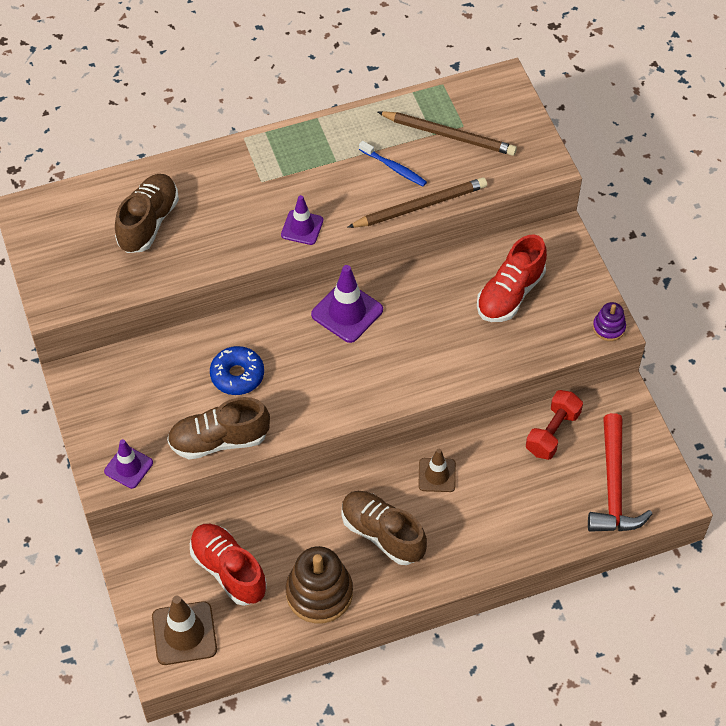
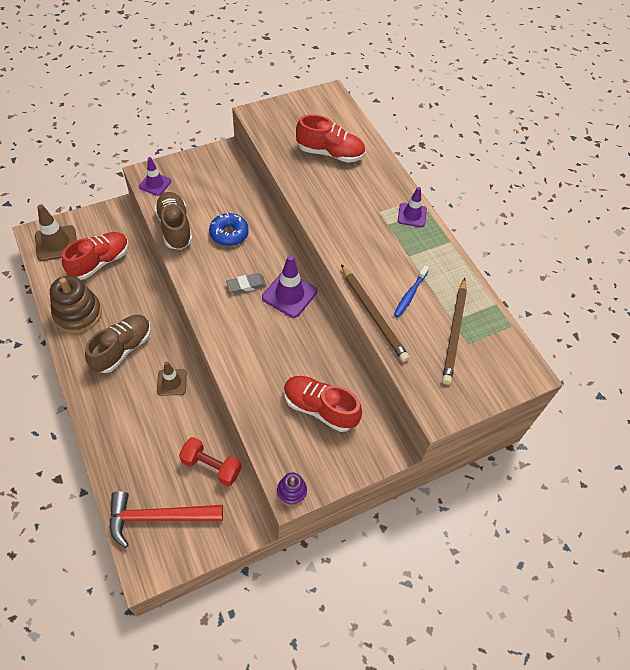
camera: 80 degrees right, 0 degrees up
brown shoe [115,174,179,253] -> red shoe [296,114,365,163]
purple traffic cone [281,195,323,245] -> purple traffic cone moved to [398,187,427,227]
none -> grey eraser [226,273,266,294]

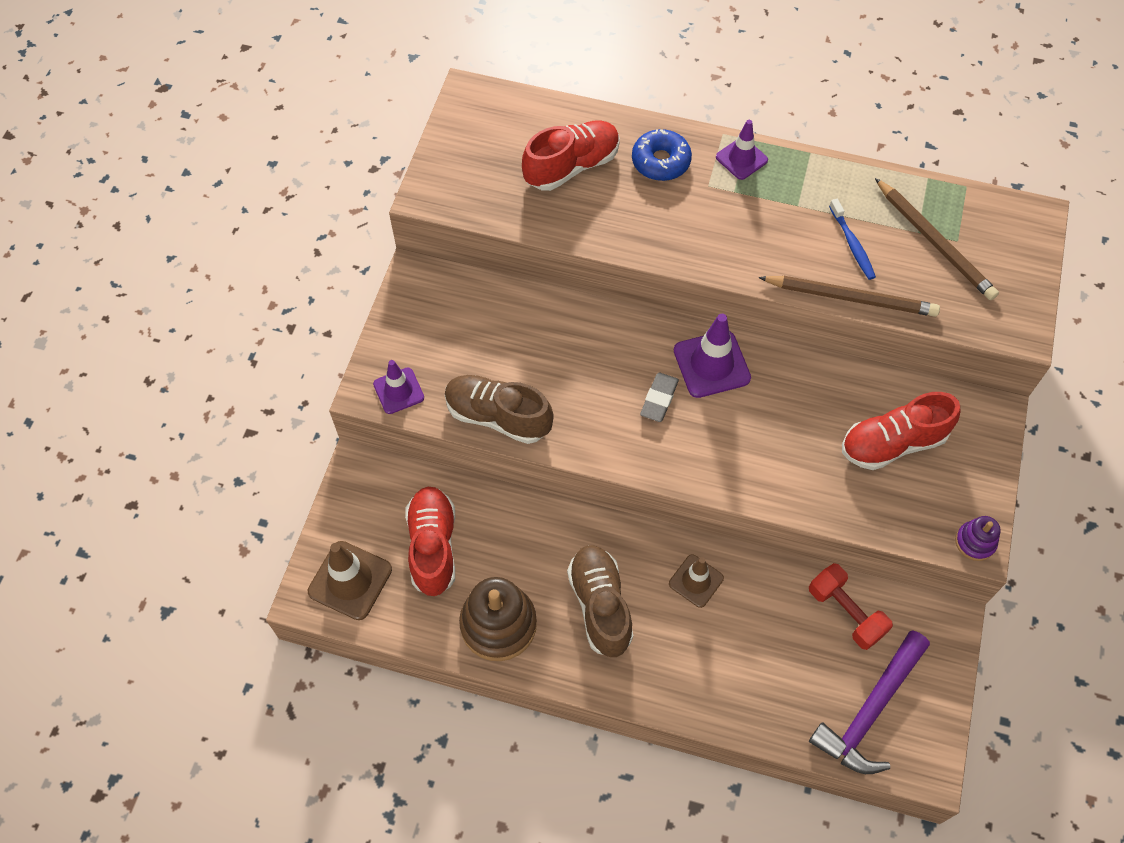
camera: 45 degrees left, 5 degrees up
red hammer [109,491,223,548] -> purple hammer [809,631,930,774]
red dumbbell [179,437,242,486] -> red dumbbell turned 75 degrees clockwise [809,563,893,650]
blue donut [209,213,249,246] -> blue donut moved to [632,129,692,181]

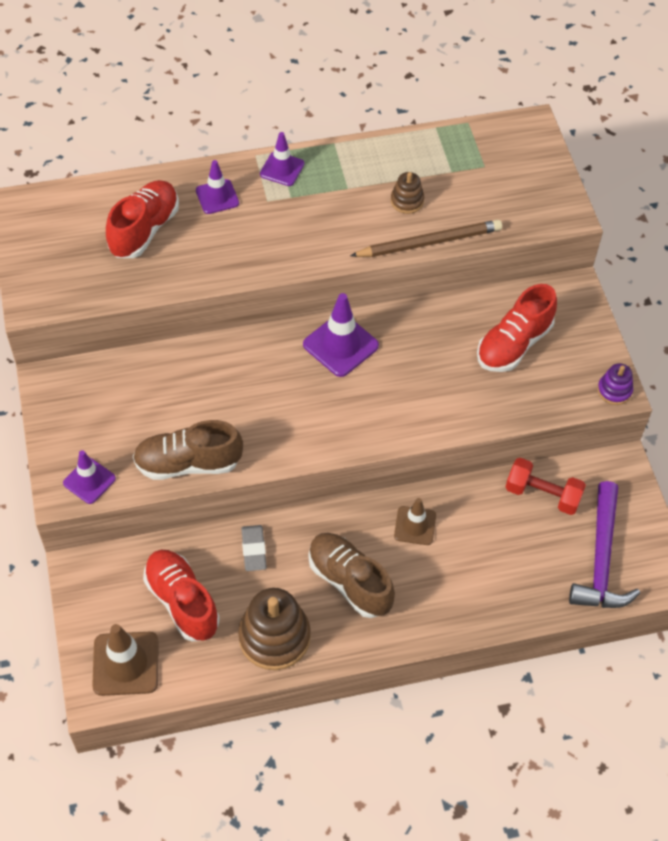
camera: 30 degrees left, 5 degrees down
blue donut [632,129,692,181] -> purple traffic cone [196,160,239,214]
grey eraser [640,372,679,422] -> grey eraser moved to [241,525,267,571]
blue toothbrush [829,199,876,280] -> brown stacking toy [391,172,424,214]
brown pencil [875,178,999,300] -> none

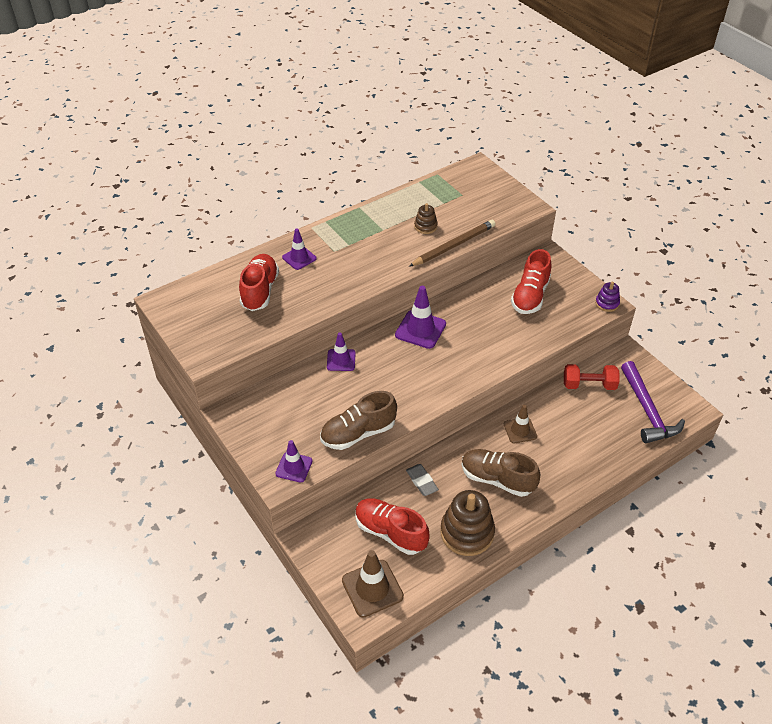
camera: 20 degrees left, 10 degrees down
purple traffic cone [260,132,304,186] -> purple traffic cone moved to [327,332,355,371]

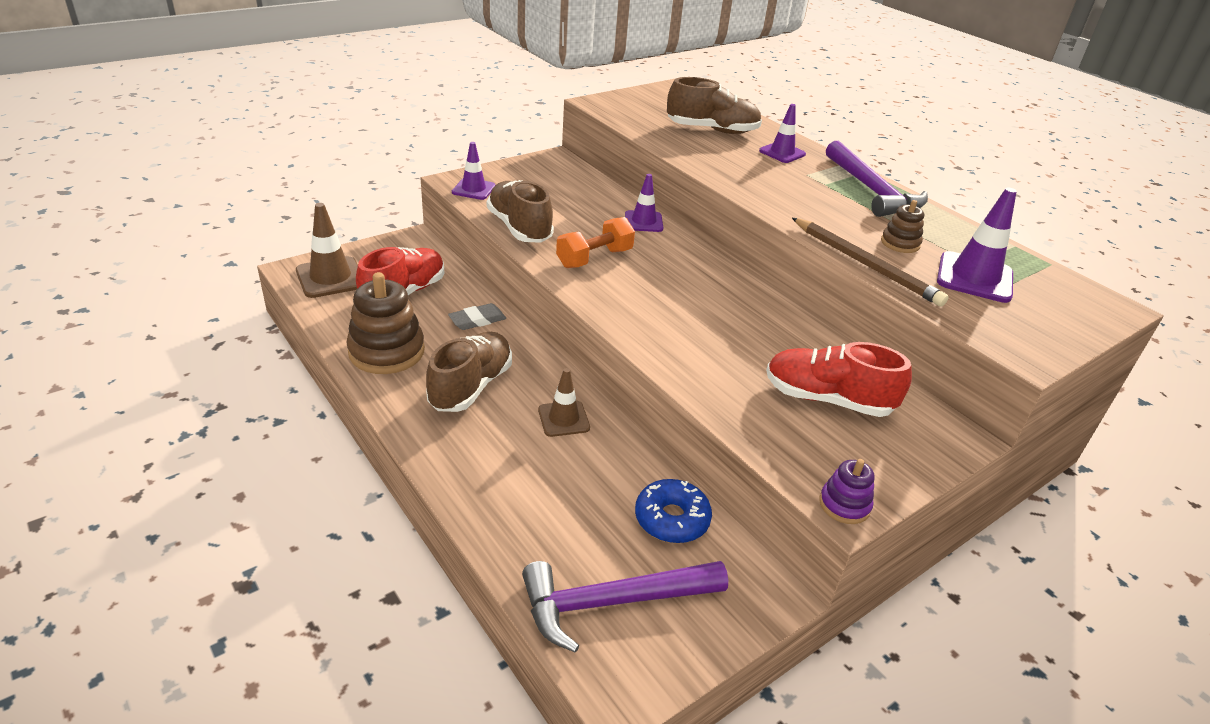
camera: 85 degrees right, 10 degrees down
red shoe [239,254,279,311] -> brown shoe [667,77,762,134]
purple traffic cone [395,286,446,349] -> purple traffic cone moved to [937,188,1017,303]
red dumbbell [564,364,620,390] -> blue donut [635,479,712,543]
none -> orange dumbbell [556,217,635,268]
none -> purple hammer [826,141,928,217]

